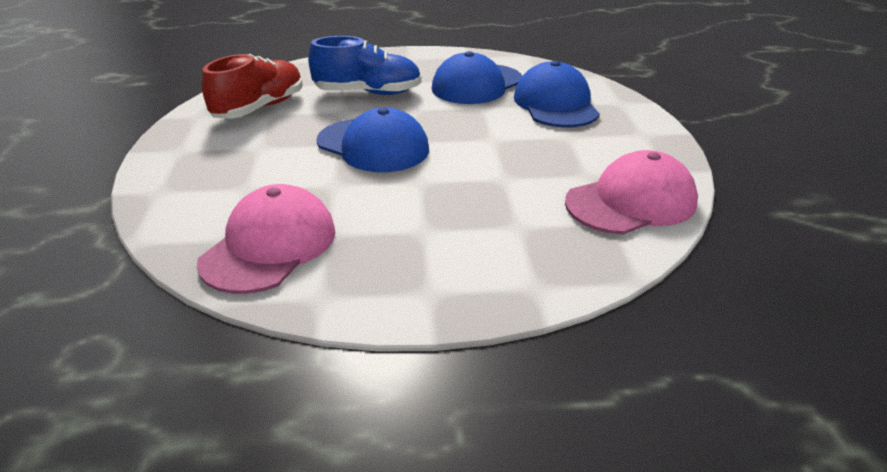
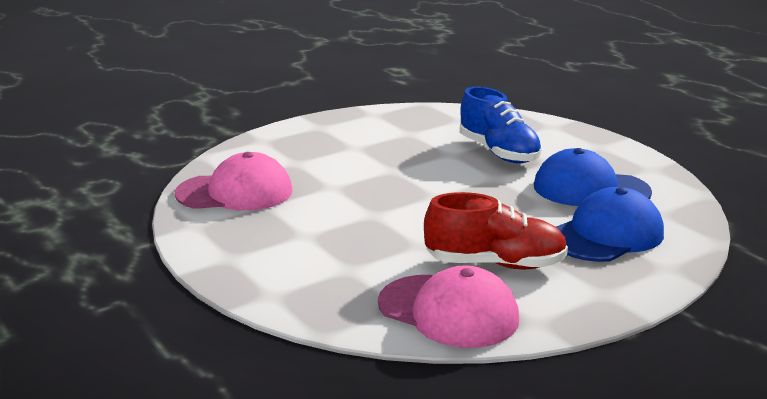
camera: 60 degrees right, 10 degrees down
red shoe [202,54,303,118] -> red shoe moved to [424,192,568,269]
blue cap [316,107,429,172] -> none

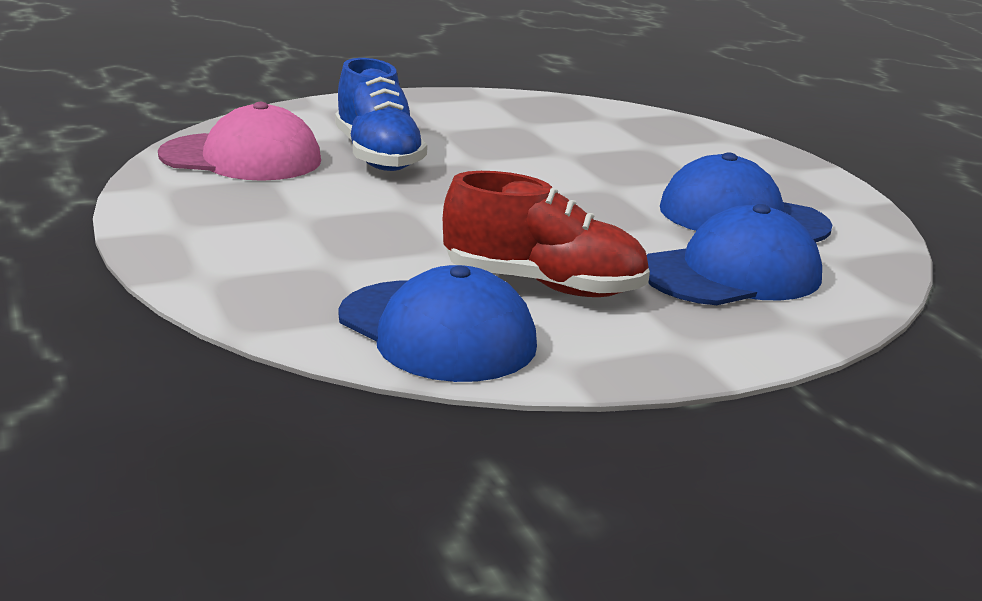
camera: 10 degrees right, 0 degrees up
pink cap [378,265,519,348] -> blue cap [338,265,537,382]
blue shoe [460,87,542,163] -> blue shoe moved to [335,58,427,171]

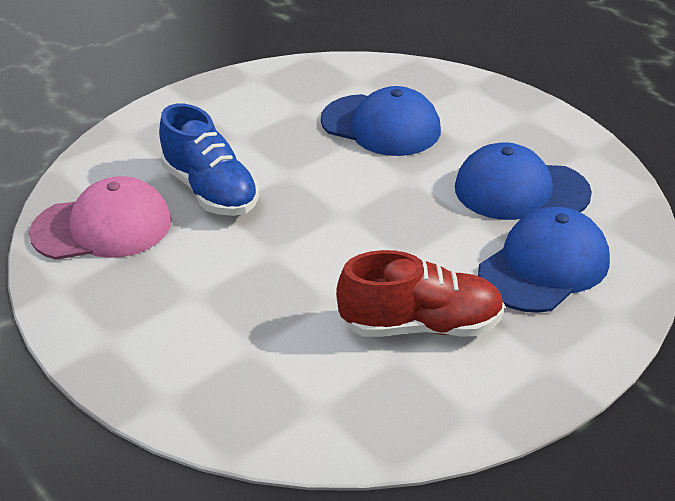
camera: 15 degrees left, 15 degrees up
blue cap [338,265,537,382] -> blue cap moved to [321,86,441,156]

